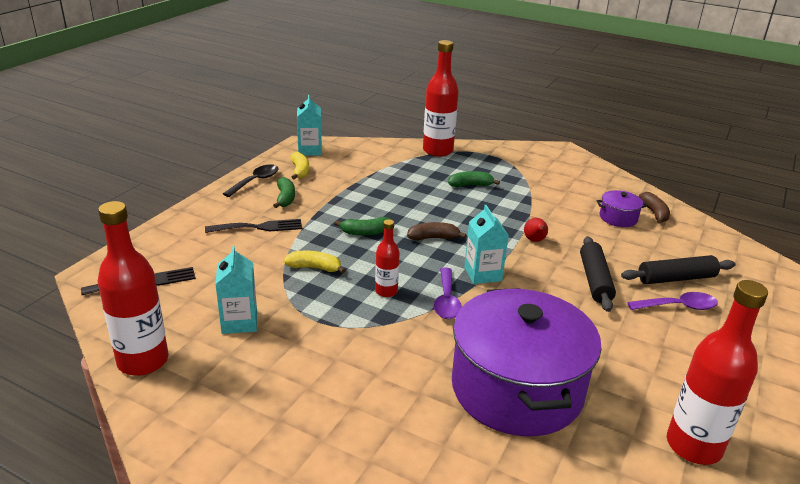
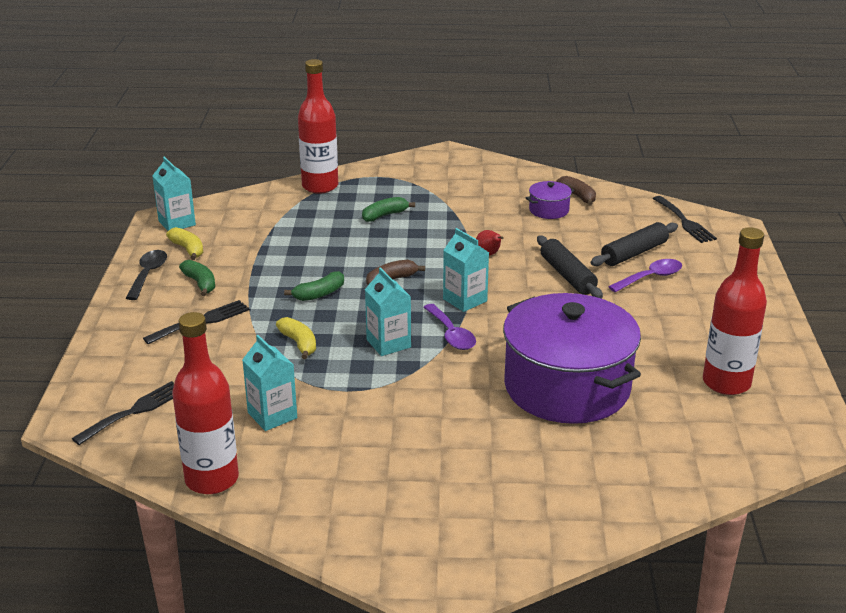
camera: 25 degrees left, 0 degrees up
yellow banana [283,251,346,274] -> yellow banana turned 75 degrees clockwise [276,317,316,359]
red bottle [375,219,400,297] -> turquoise carton [365,267,411,356]
none -> black fork [653,196,717,243]

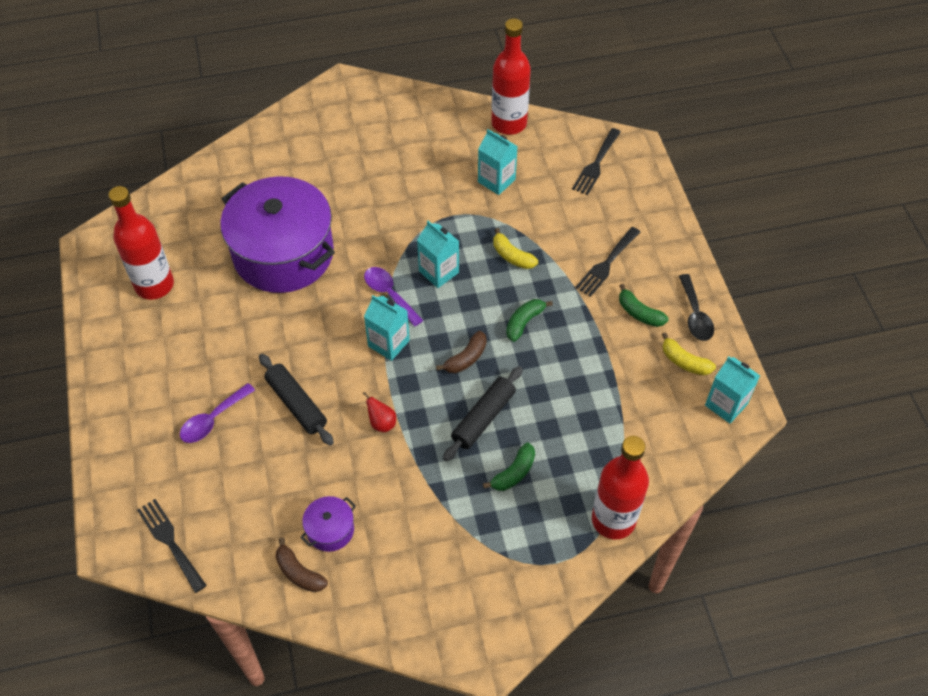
camera: 165 degrees right, 25 degrees up
black rolling pin [590,222,678,266] -> black rolling pin moved to [443,366,523,461]

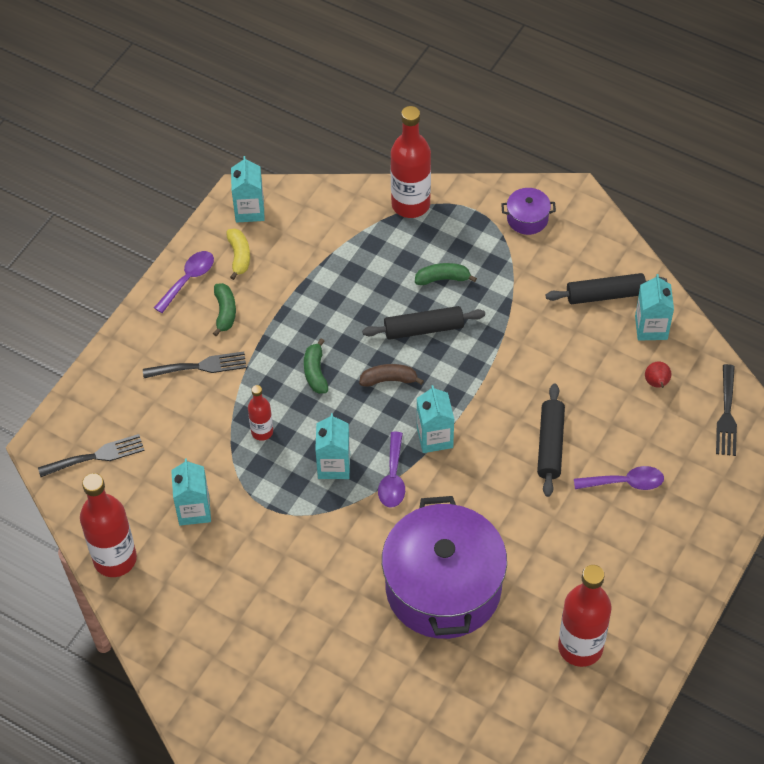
camera: 135 degrees left, 0 degrees up
brown banana [275,537,328,592] -> turquoise carton [635,274,674,341]
purple pot [300,496,356,552] -> purple pot moved to [501,188,556,235]
red pear [363,392,396,432] -> red pear moved to [645,362,672,388]
yellow banana [493,228,538,269] -> red bottle [248,385,273,441]
green banana [506,299,553,342] -> green banana turned 90 degrees clockwise [304,339,328,394]
black spoon [679,274,714,341] -> purple spoon [154,251,214,313]
none -> black rolling pin [546,273,667,304]

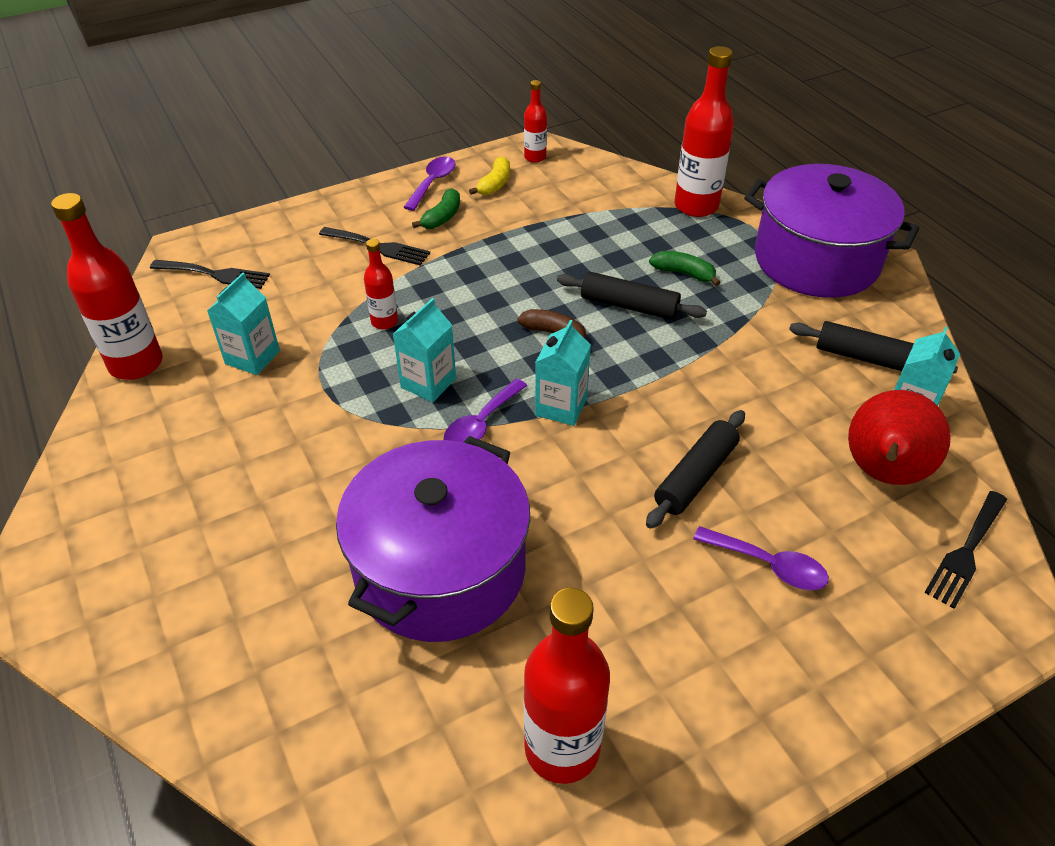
camera: 30 degrees right, 10 degrees down
purple spoon [154,251,214,313] -> purple spoon turned 45 degrees counterclockwise [404,157,456,211]
turquoise carton [231,156,265,223] -> red bottle [524,80,547,163]
green banana [304,339,328,394] -> none
purple pot [501,188,556,235] -> purple pot [744,164,919,298], size x2.47
red pear [645,362,672,388] -> red pear [848,390,951,485], size x2.44

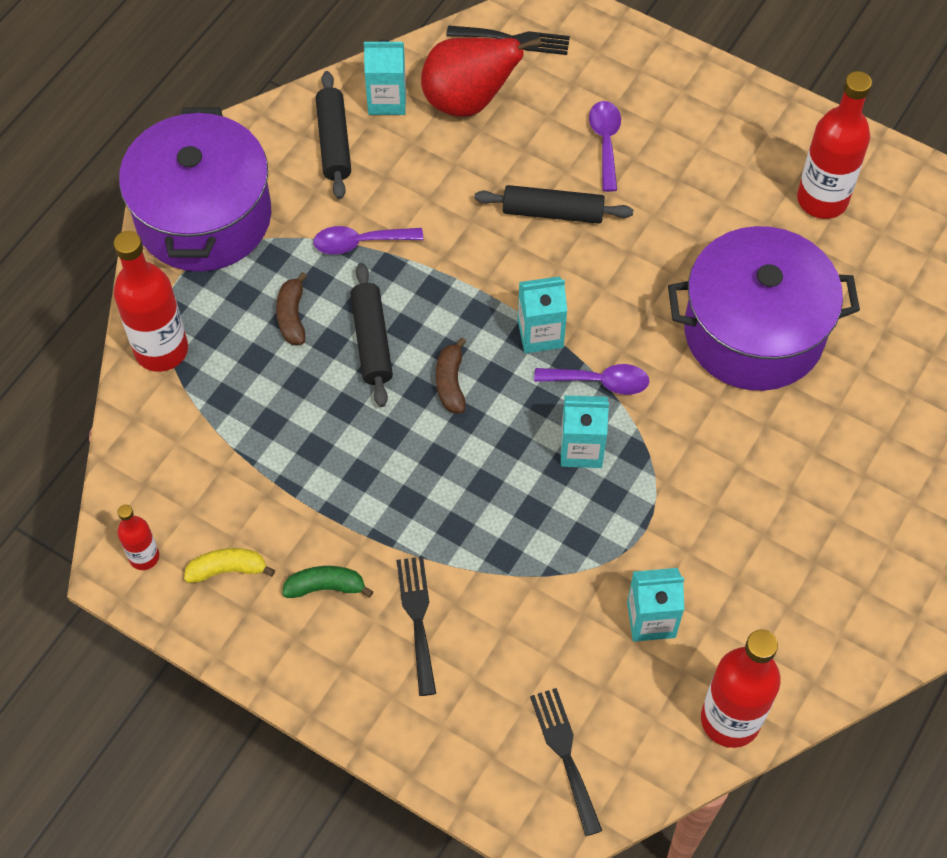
camera: 120 degrees left, 15 degrees up
red bottle [364,239,398,330] -> none
purple spoon [404,157,456,211] -> purple spoon moved to [313,226,423,254]
green banana [649,251,720,286] -> brown banana [276,272,307,345]

